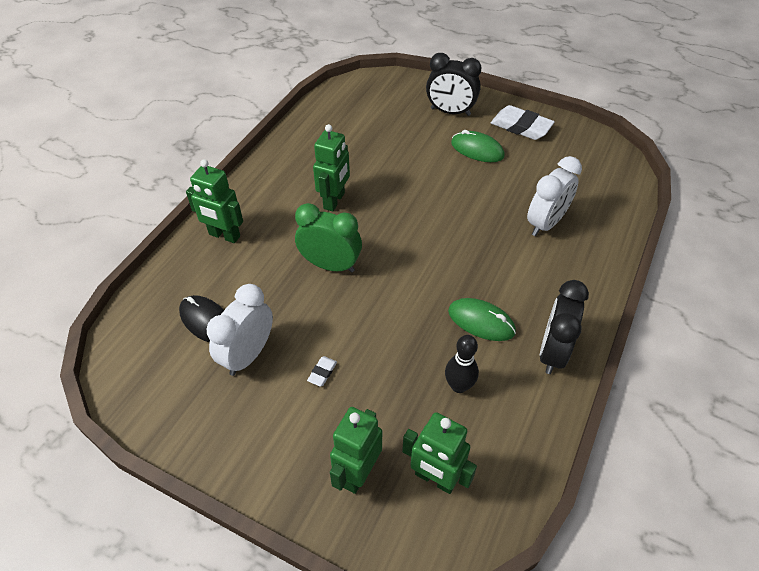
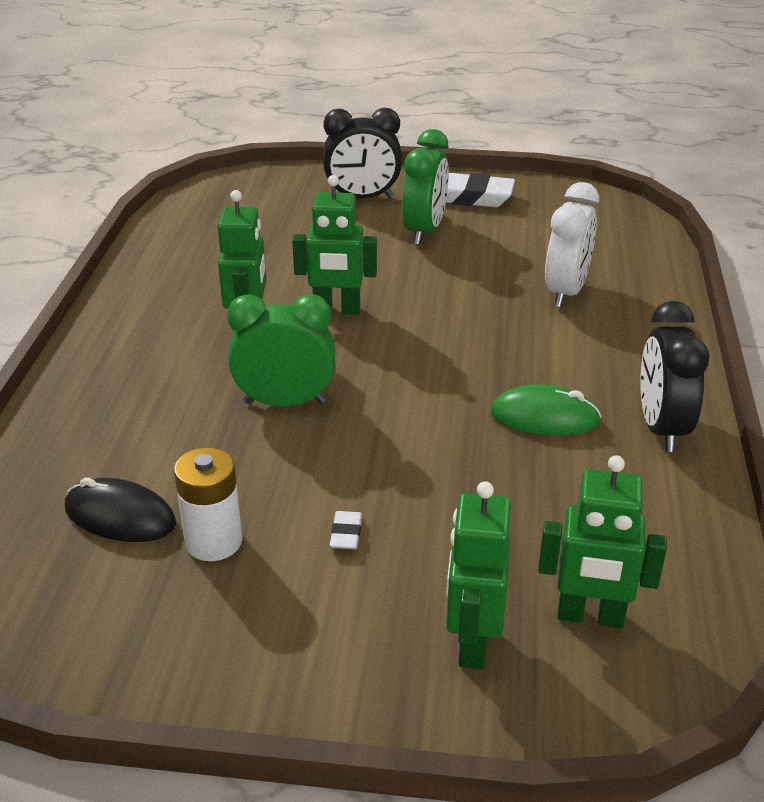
camera: 20 degrees left, 15 degrees down
green robot [186,159,243,243] -> green robot moved to [292,175,377,315]
white clock [207,284,273,376] -> white battery [174,447,242,561]
black bowling pin [445,335,479,393] -> none
green mouse [451,130,505,162] -> green clock [402,129,449,245]

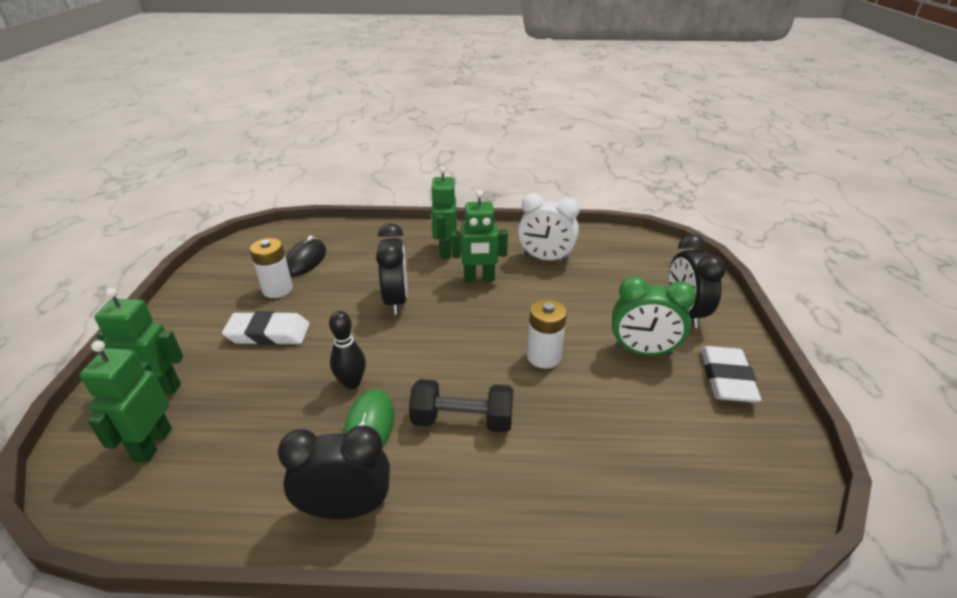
camera: 85 degrees right, 0 degrees up
green clock [227,294,335,407] -> black clock [376,223,408,315]
green robot [292,175,377,315] -> green robot moved to [430,166,457,258]
white eraser [330,511,362,549] -> white eraser [222,311,310,345], size x2.24
white clock [545,182,599,308] -> white clock moved to [518,193,580,262]
none -> black bowling pin [329,311,366,389]
none -> black dumbbell [409,379,513,433]
none -> white battery [527,299,567,368]

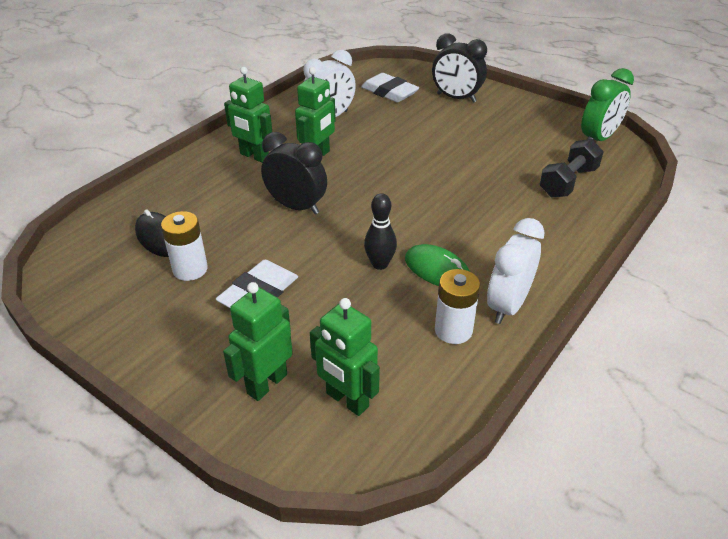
camera: 55 degrees left, 5 degrees up
black clock [278,425,390,519] -> white clock [487,218,545,324]
black dumbbell [409,379,513,433] -> black dumbbell moved to [540,139,604,197]
white battery [527,299,567,368] -> white battery moved to [435,269,480,344]
green clock [612,276,696,356] -> green clock moved to [581,68,634,141]
white eraser [701,346,762,403] -> white eraser moved to [361,73,419,102]

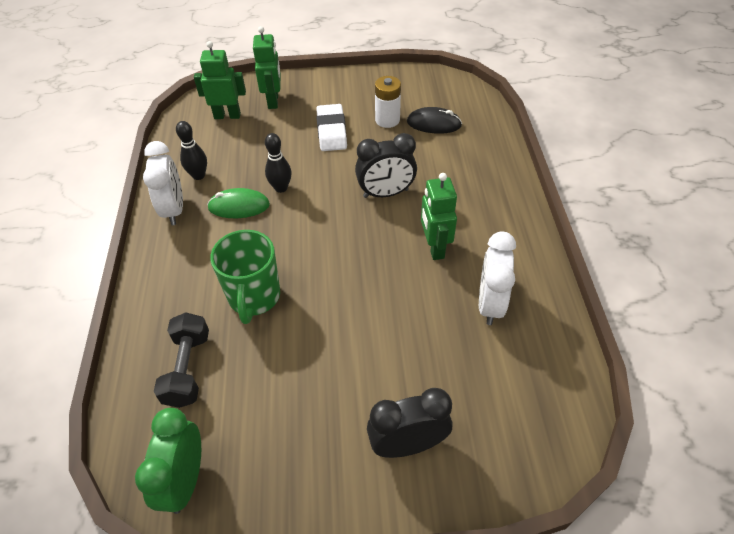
camera: 140 degrees right, 10 degrees up
green robot [224,67,272,163] -> none
white eraser [361,73,419,102] -> none
white battery [435,269,480,344] -> black bowling pin [176,121,207,180]
none -> green mug [210,230,280,324]

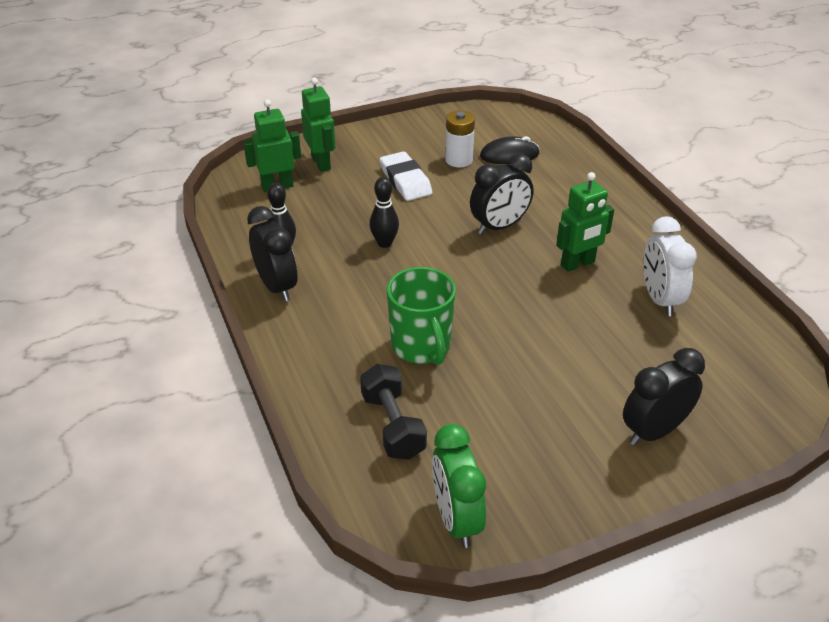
camera: 20 degrees left, 10 degrees down
white clock [143,141,183,225] -> black clock [247,206,298,301]
green mouse [207,188,270,218] -> none
green robot [421,173,457,260] -> green robot turned 90 degrees counterclockwise [556,172,614,272]

